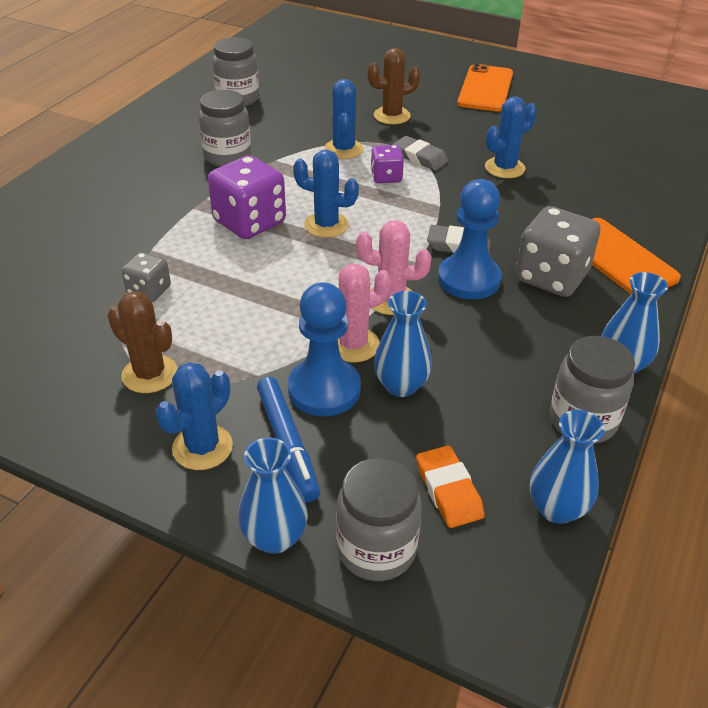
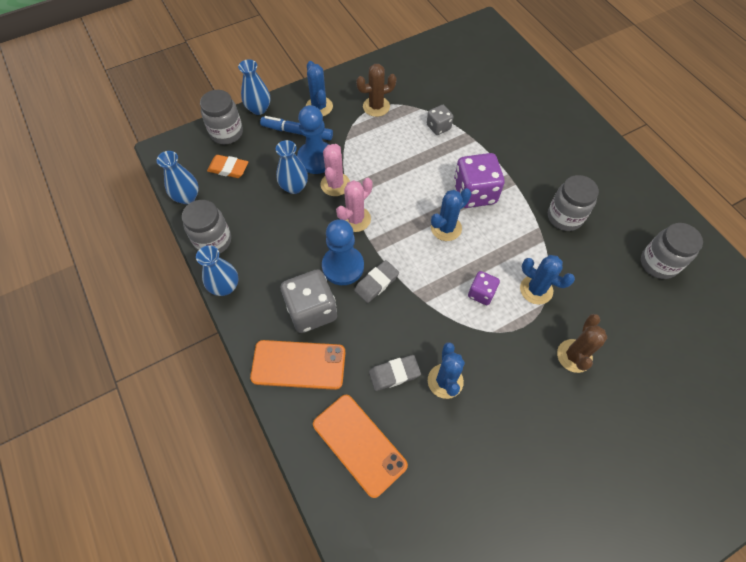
camera: 125 degrees right, 20 degrees up
grey eraser [392,136,449,171] -> grey eraser moved to [369,355,421,391]
orange phone [457,64,513,112] -> orange phone moved to [313,395,408,498]

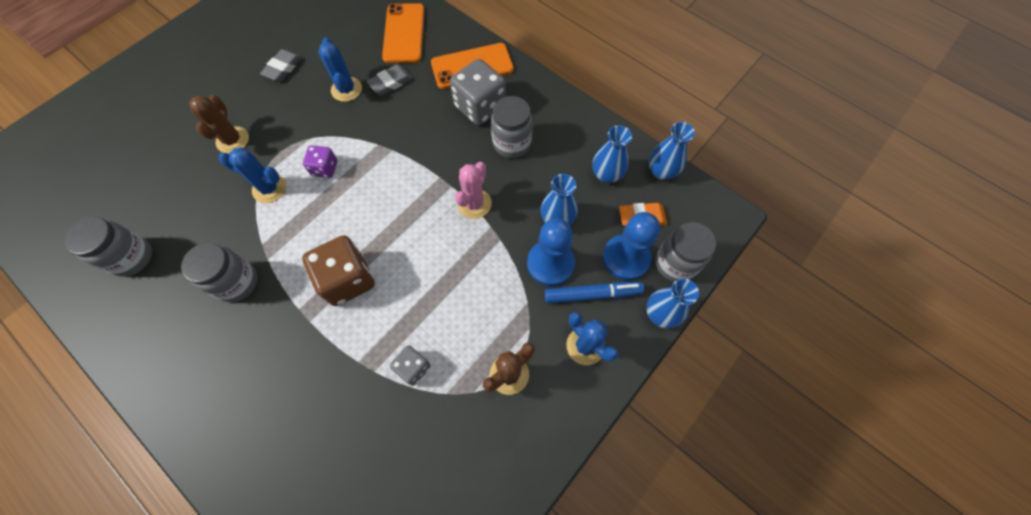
camera: 160 degrees right, 5 degrees up
grey jar [182,200,231,254] -> grey jar moved to [491,96,533,158]
blue vase [196,245,238,296] -> blue vase moved to [592,125,632,183]
orange phone [313,395,408,498] -> orange phone turned 60 degrees clockwise [382,3,425,63]
pink cactus [321,144,350,196] -> none
blue pawn [322,219,364,285] -> blue pawn moved to [603,212,660,280]
grey eraser [354,260,399,303] -> grey eraser moved to [260,49,302,81]
blue cactus [431,188,471,241] -> none
purple dice [454,153,505,208] -> brown dice [302,235,375,306]

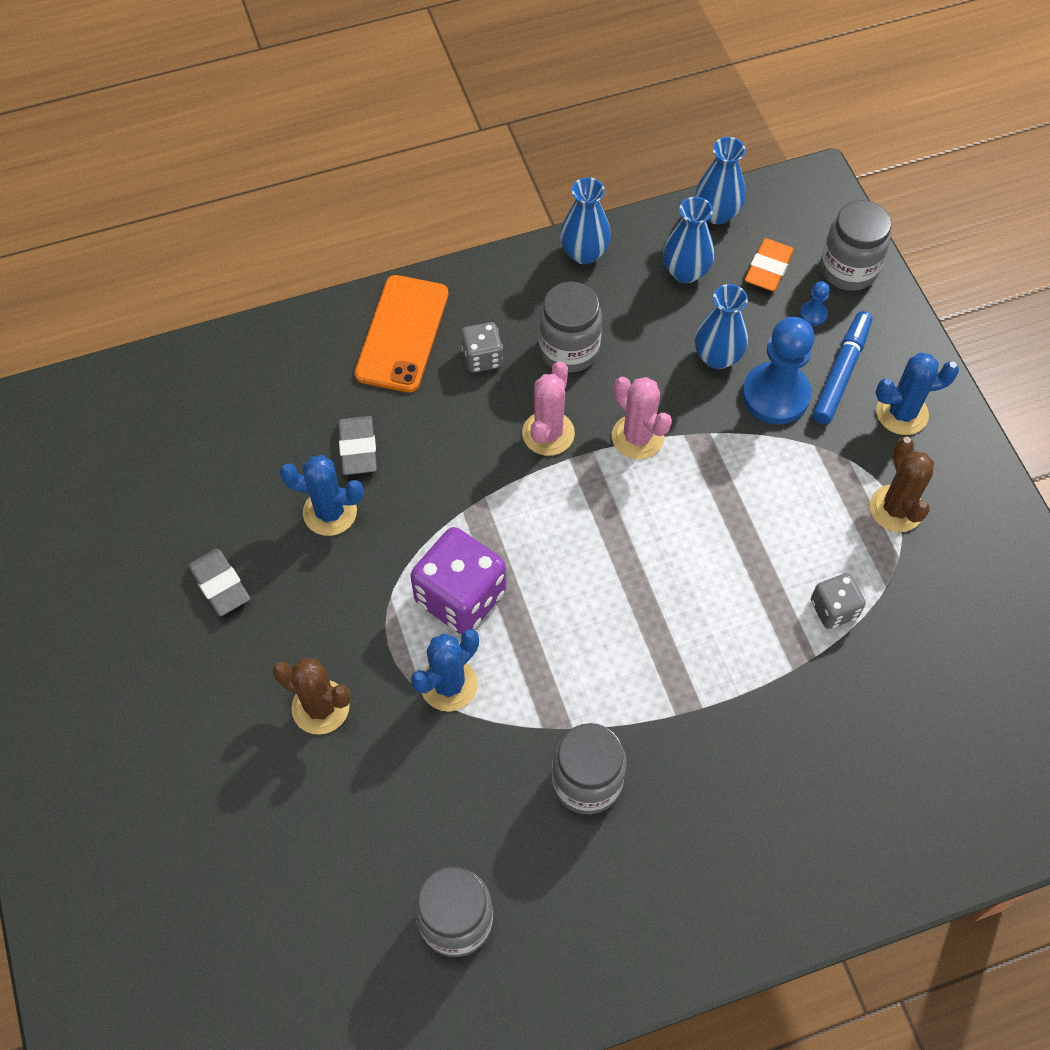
camera: 60 degrees left, 5 degrees down
brown dice [302,235,375,306] -> none
purple dice [303,145,337,178] -> purple dice [410,527,506,635], size x1.83
orange phone [382,3,425,63] -> none
grey dice [450,59,506,125] -> grey dice [461,322,503,373], size x0.55
blue pawn [603,212,660,280] -> blue pawn [800,281,830,326], size x0.42
blue vase [646,278,699,329] -> blue vase moved to [560,177,611,264]
none -> pink cactus [522,362,575,456]

